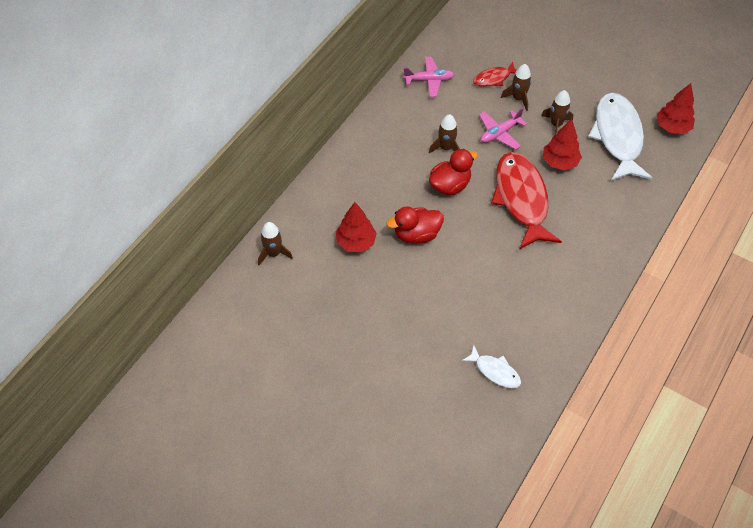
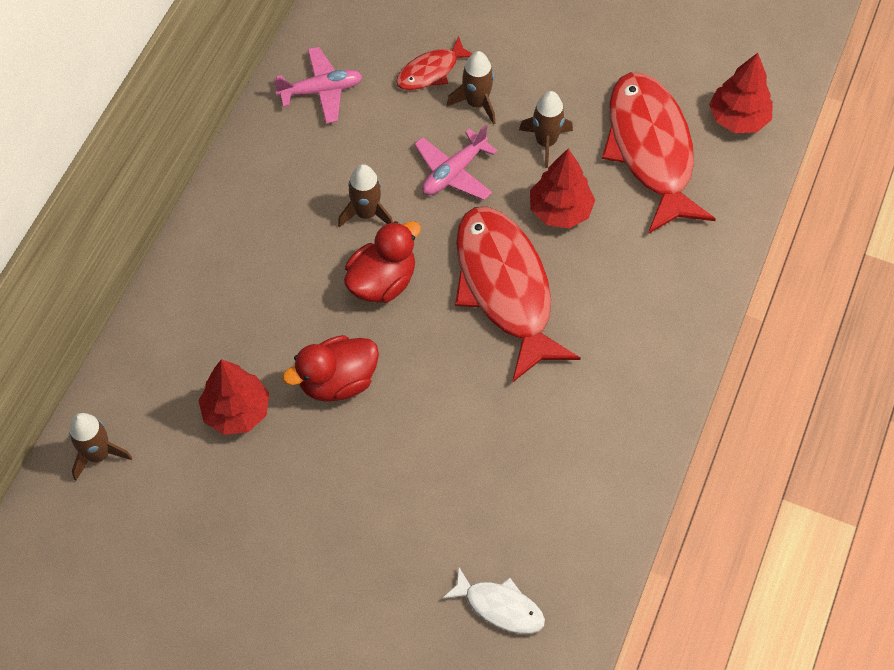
camera: 10 degrees left, 5 degrees up
white fish [588,93,652,181] -> red fish [602,72,716,234]

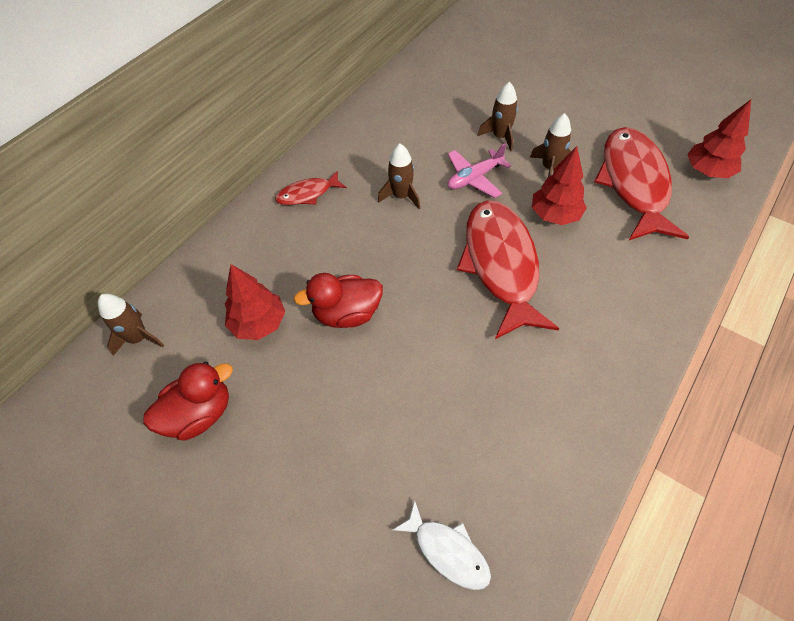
camera: 15 degrees right, 5 degrees down
pink plane [274,47,362,124] -> none
red duck [344,221,421,303] -> red duck moved to [143,362,233,441]
red fish [396,36,473,90] -> red fish moved to [275,171,346,205]

